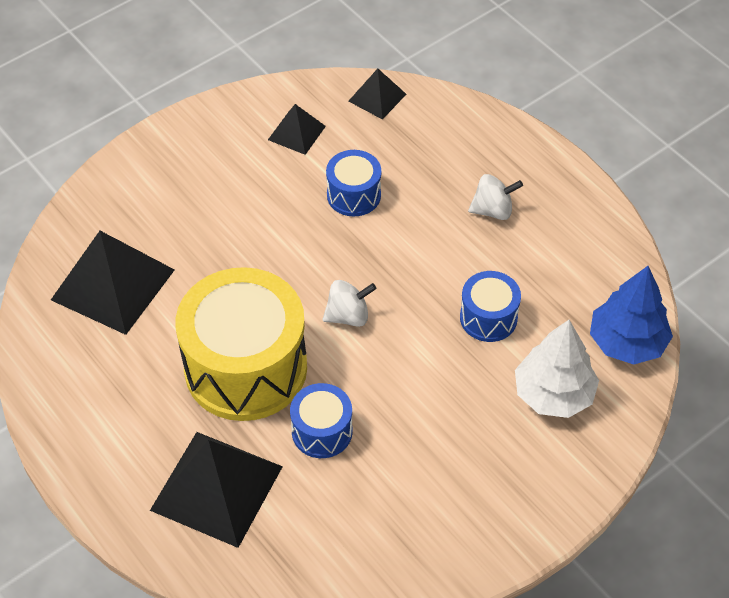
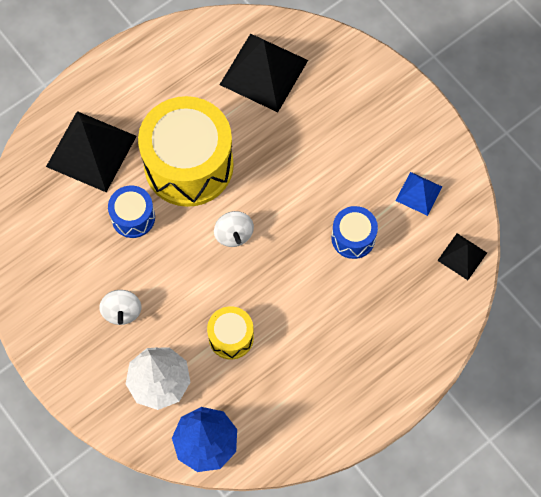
camera: 90 degrees right, 15 degrees up
black pyramid [268,104,326,155] -> blue pyramid [395,172,442,216]
blue drum [460,271,521,342] -> yellow drum [207,306,254,359]
white spinning top [468,174,523,220] -> white spinning top moved to [99,290,141,325]

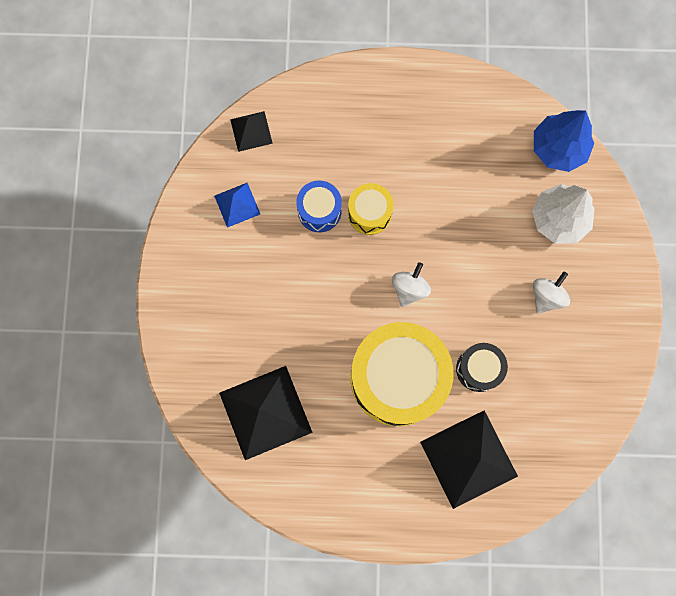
camera: 140 degrees left, 10 degrees up
blue drum [108,186,155,238] -> black drum [456,343,508,392]
yellow drum [207,306,254,359] -> yellow drum moved to [348,183,394,235]

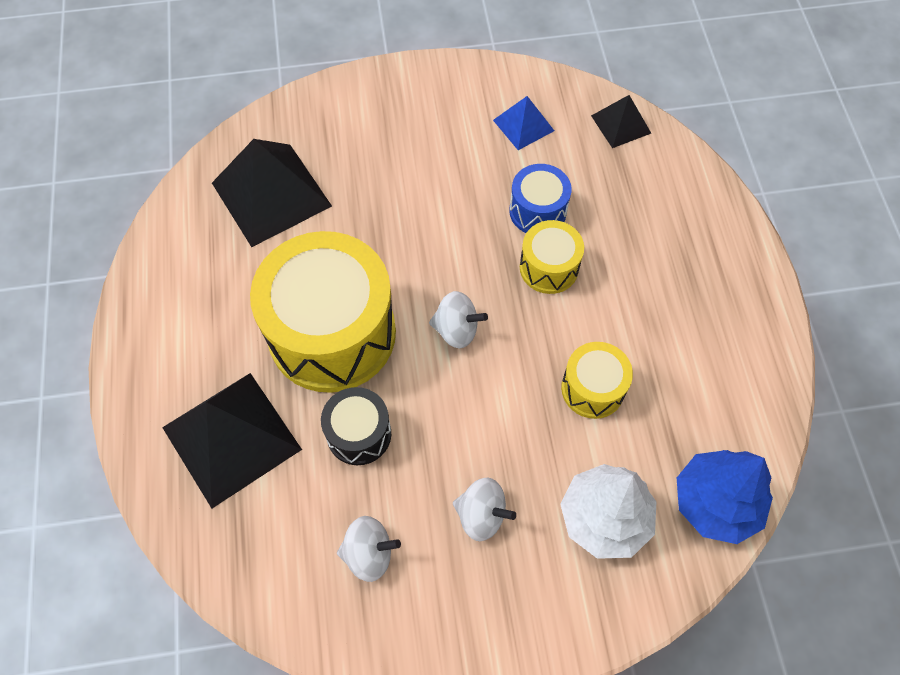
camera: 80 degrees right, 15 degrees down
none -> white spinning top [337,516,401,582]
none -> yellow drum [561,342,633,419]

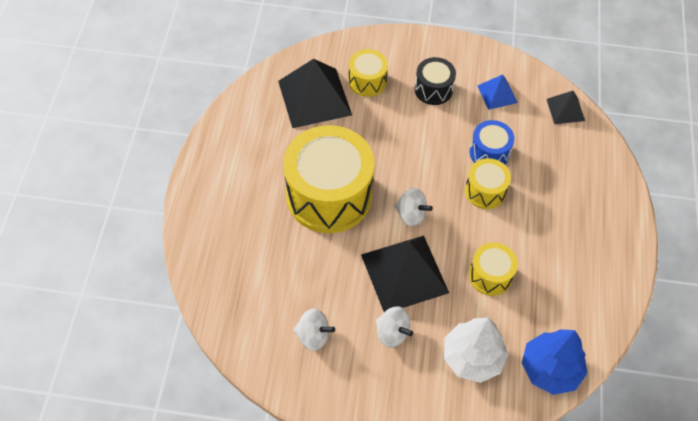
camera: 15 degrees right, 5 degrees down
black pyramid [162,373,302,508] -> black pyramid moved to [361,236,449,312]
black drum [321,387,391,465] -> black drum moved to [415,57,456,105]
none -> yellow drum [349,49,388,97]

